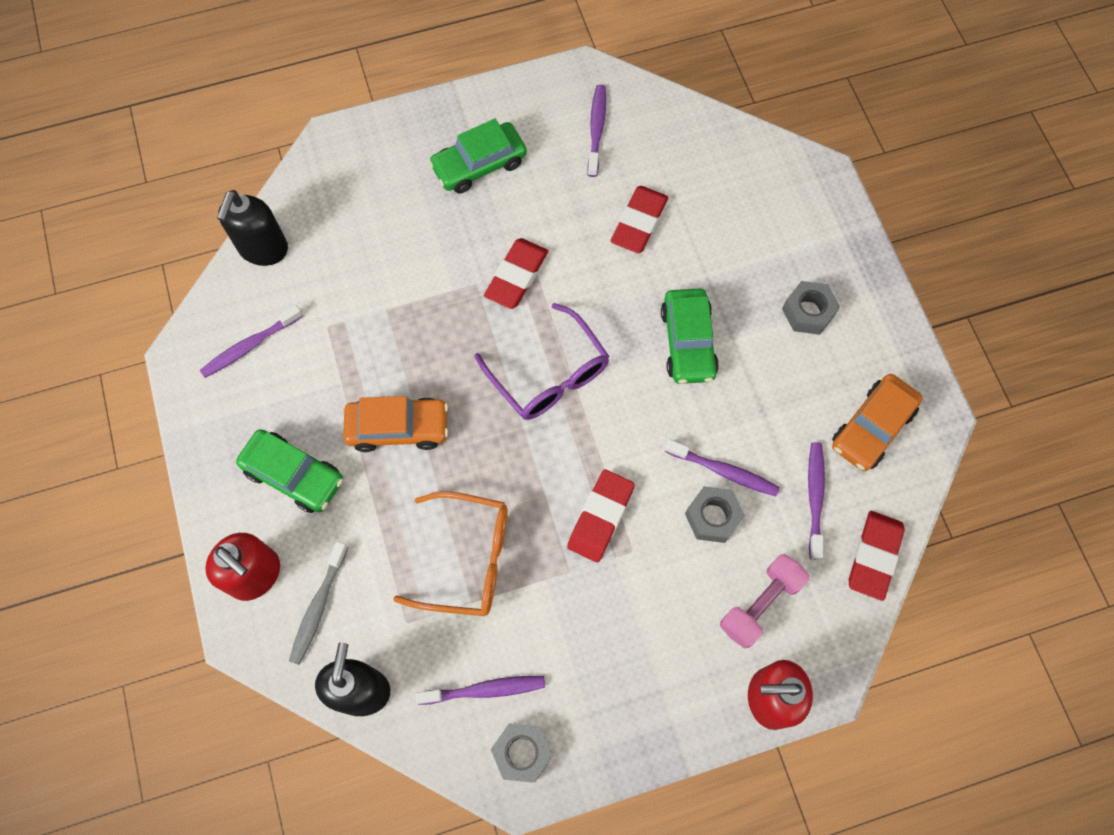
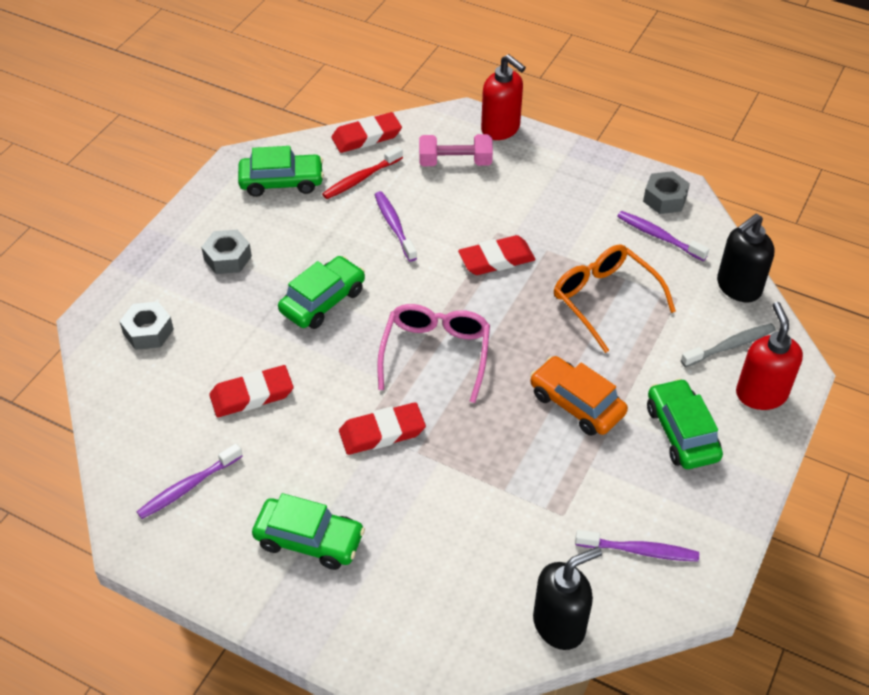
camera: 135 degrees left, 20 degrees down
purple glasses [475,303,610,420] -> pink glasses [377,304,490,403]
grey nut [685,486,745,543] -> grey nut moved to [119,302,174,350]
purple toothbrush [808,442,825,560] -> red toothbrush [322,146,403,199]
orange car [832,374,923,471] -> green car [238,146,324,197]

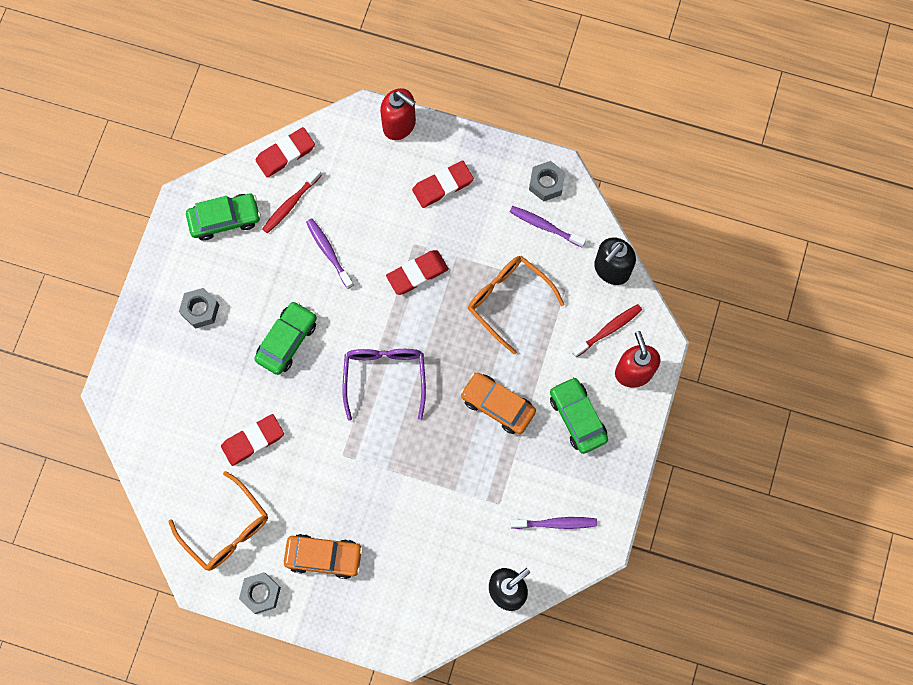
camera: 10 degrees left, 25 degrees up
grey nut [119,302,174,350] -> grey nut moved to [239,572,281,614]
purple toothbrush [137,443,243,519] -> orange glasses [169,471,268,571]
green car [252,493,365,570] -> orange car [284,534,363,579]
red eraser [339,402,426,455] -> red eraser moved to [412,160,474,208]
pink glasses [377,304,490,403] -> purple glasses [343,349,426,421]
pink dumbbell [419,134,493,166] -> none
grey toothbrush [681,323,776,367] -> red toothbrush [572,304,642,357]

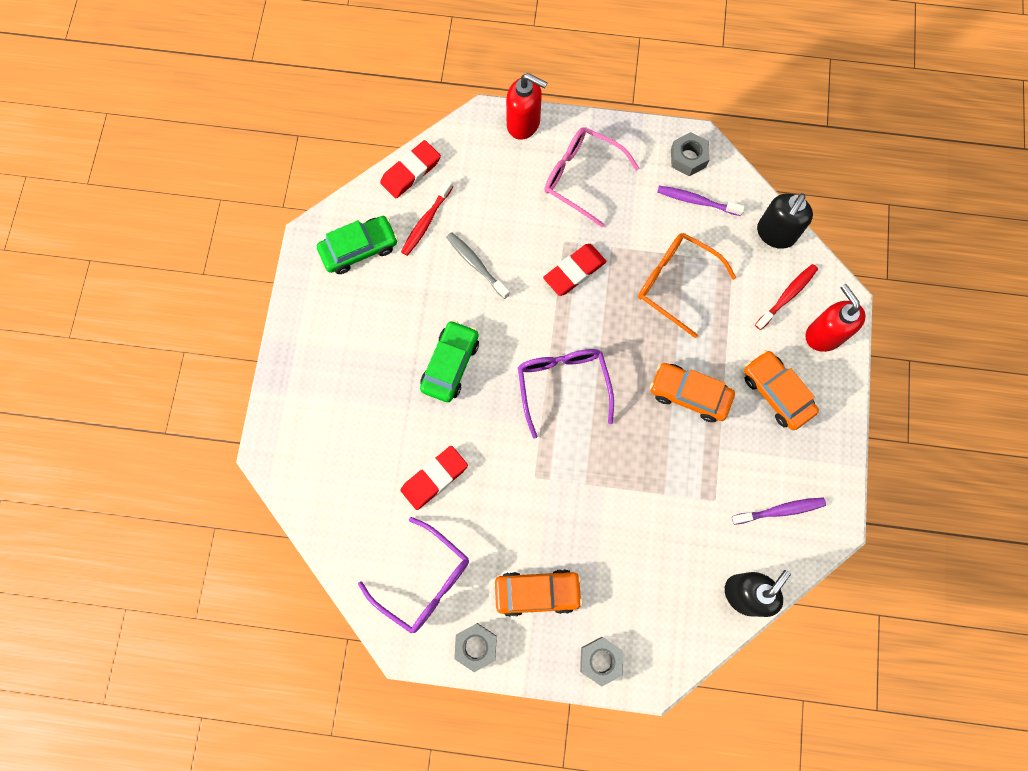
camera: 10 degrees left, 0 degrees up
orange glasses [169,471,268,571] -> purple glasses [358,517,469,633]
grey nut [179,288,219,329] -> grey nut moved to [580,637,623,687]
purple toothbrush [306,218,354,289] -> grey toothbrush [446,232,510,299]
red eraser [412,160,474,208] -> pink glasses [544,127,639,227]
green car [550,377,608,454] -> orange car [744,350,819,430]

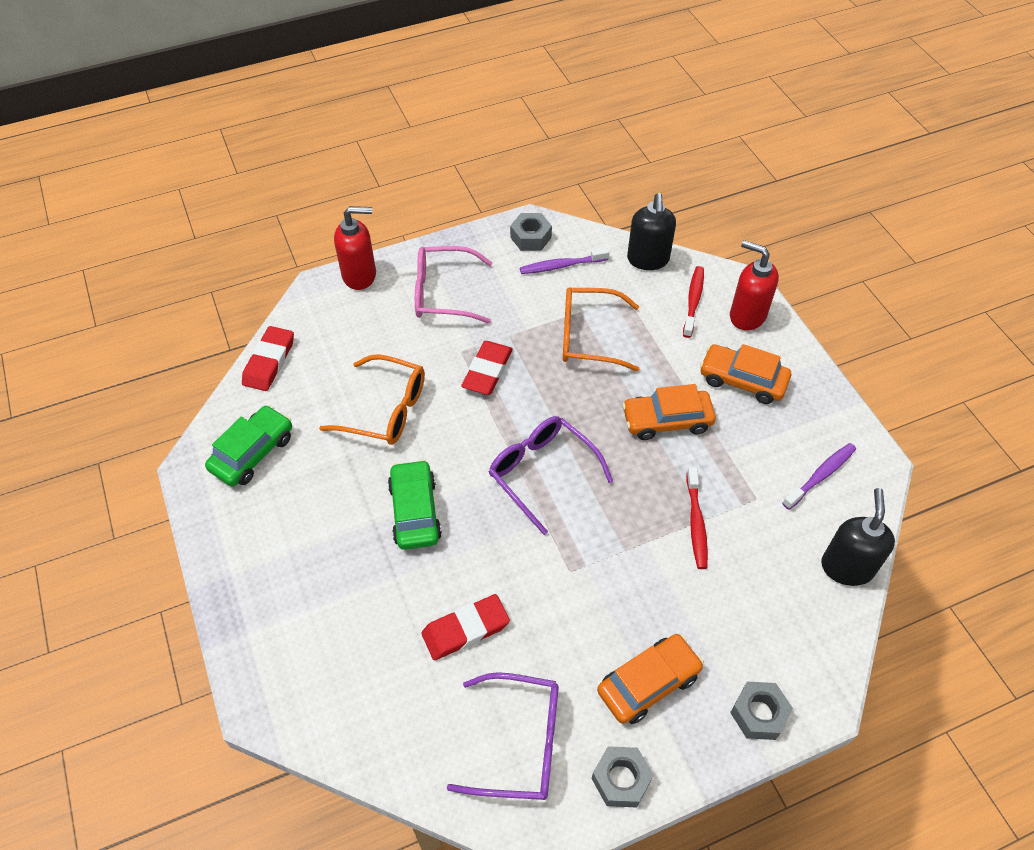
camera: 30 degrees left, 20 degrees down
red eraser [400,446,468,510] -> red eraser turned 45 degrees clockwise [421,594,510,661]
red toothbrush [401,179,453,256] -> red toothbrush moved to [686,467,708,569]
grey toothbrush [446,232,510,299] -> orange glasses [319,354,425,445]

